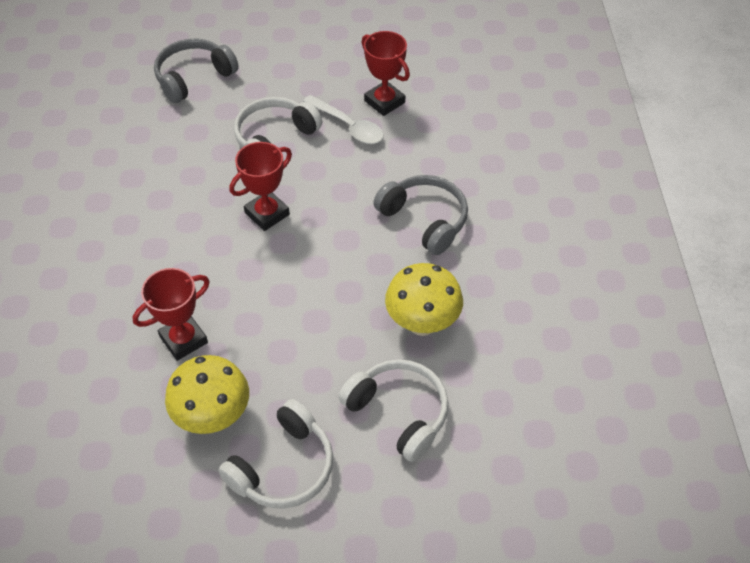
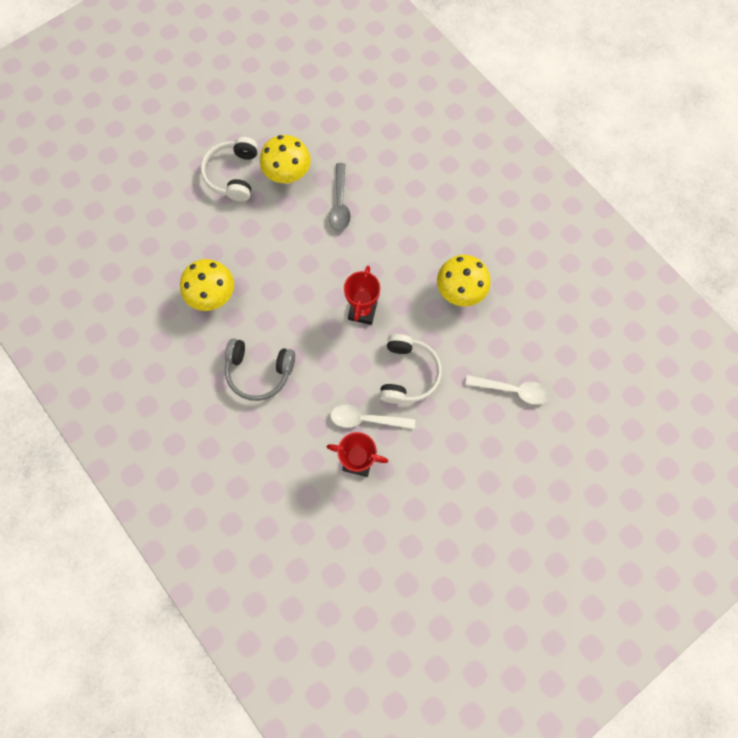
camera: 145 degrees right, 20 degrees up
red trophy [133,268,210,361] -> grey spoon [329,163,351,231]
grey headphones [154,39,239,103] -> white spoon [465,375,550,405]
white headphones [338,359,448,462] -> none
none -> yellow mushroom [437,255,491,306]

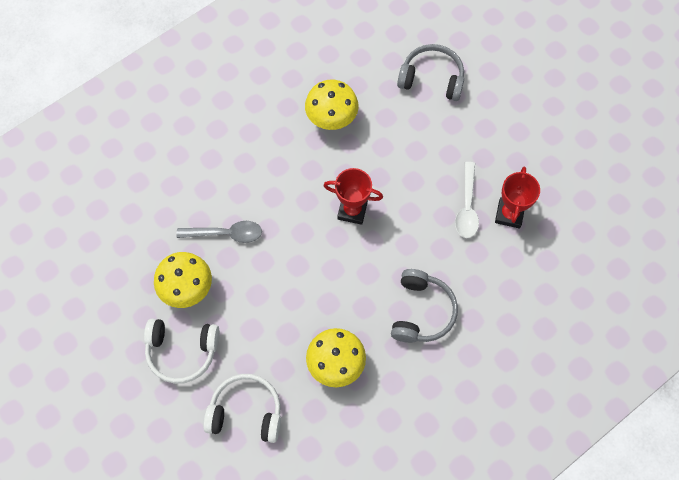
camera: 90 degrees left, 5 degrees down
white headphones [379,334,442,404] -> white headphones moved to [203,374,281,443]
white spoon [465,375,550,405] -> grey headphones [397,44,464,101]

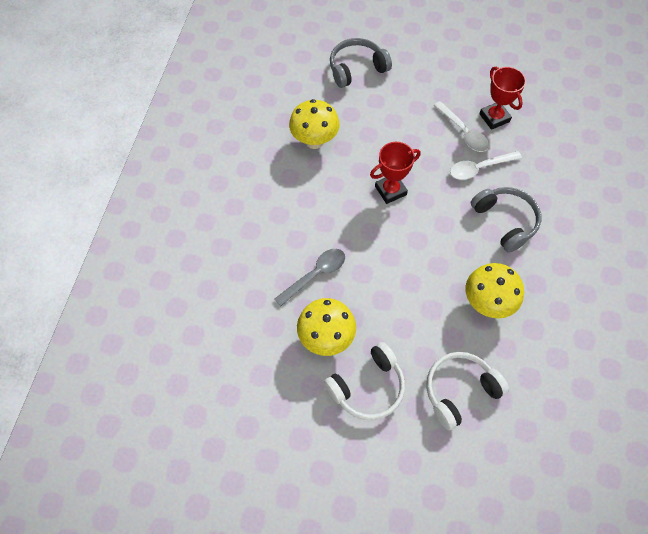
camera: 40 degrees left, 5 degrees down
none -> white spoon [450,151,522,180]

